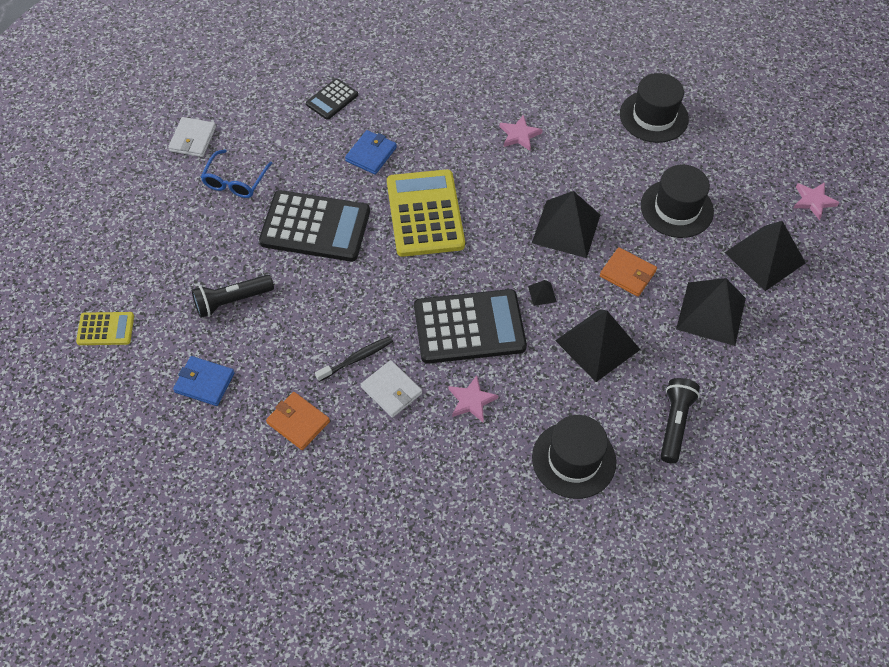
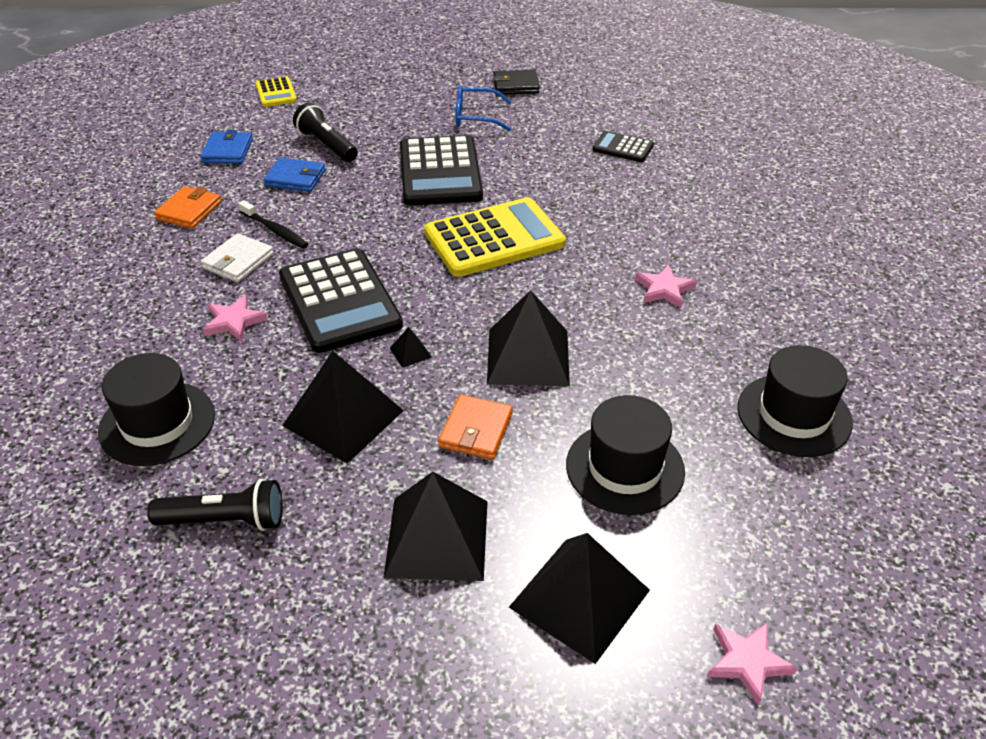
camera: 75 degrees right, 15 degrees down
white wallet [168,117,216,157] -> black wallet [493,70,540,95]
blue wallet [345,130,397,175] -> blue wallet moved to [263,157,326,192]

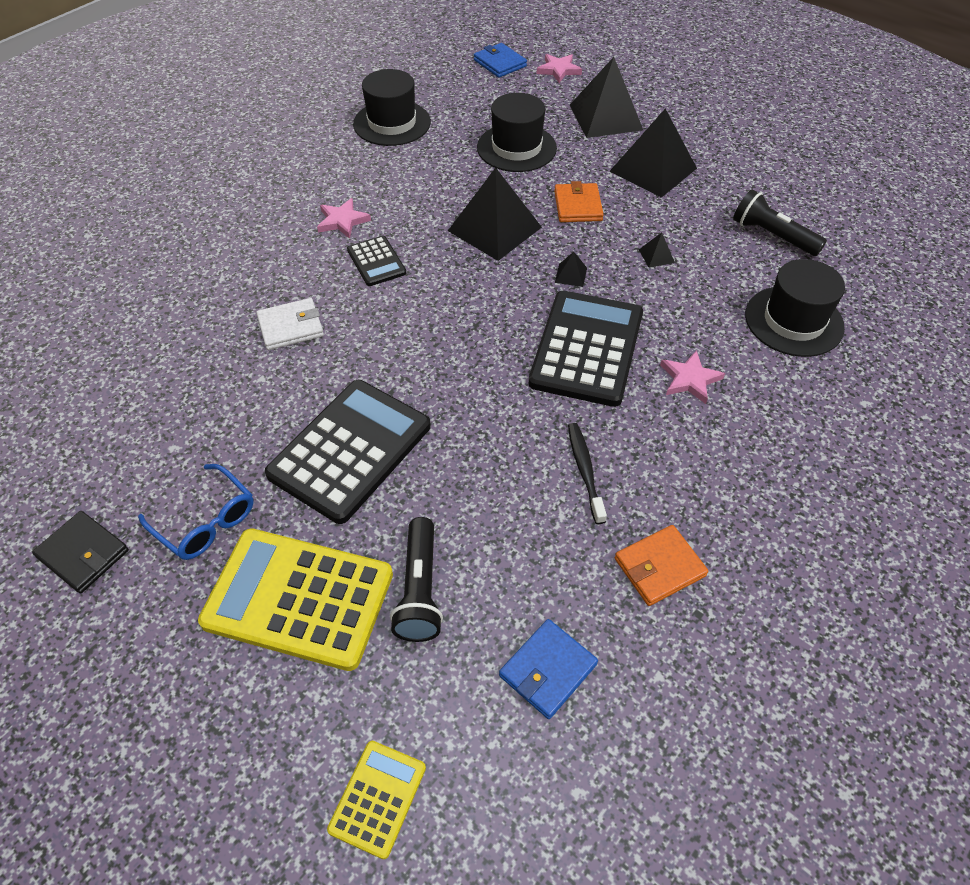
camera: 140 degrees left, 10 degrees up
white wallet [201,233,274,282] -> white wallet moved to [256,298,324,350]
blue wallet [263,157,326,192] -> blue wallet moved to [474,43,527,78]
black pyramid [282,351,404,464] -> black pyramid [639,233,675,268], size x0.40
yellow calculator [424,197,566,277] -> yellow calculator moved to [198,528,393,671]
orange wallet [438,394,513,460] -> orange wallet turned 60 degrees counterclockwise [554,181,604,222]
black calculator [592,131,654,162] -> black calculator moved to [347,236,406,286]

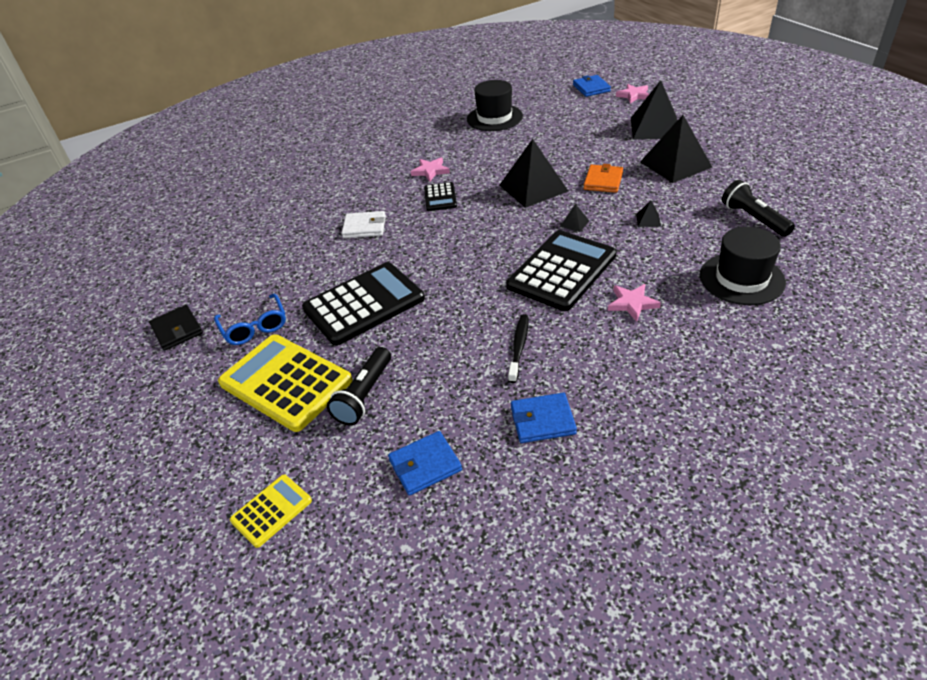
camera: 25 degrees right, 10 degrees down
black hat [477,93,557,172] -> none
orange wallet [615,525,708,606] -> blue wallet [511,393,577,443]

